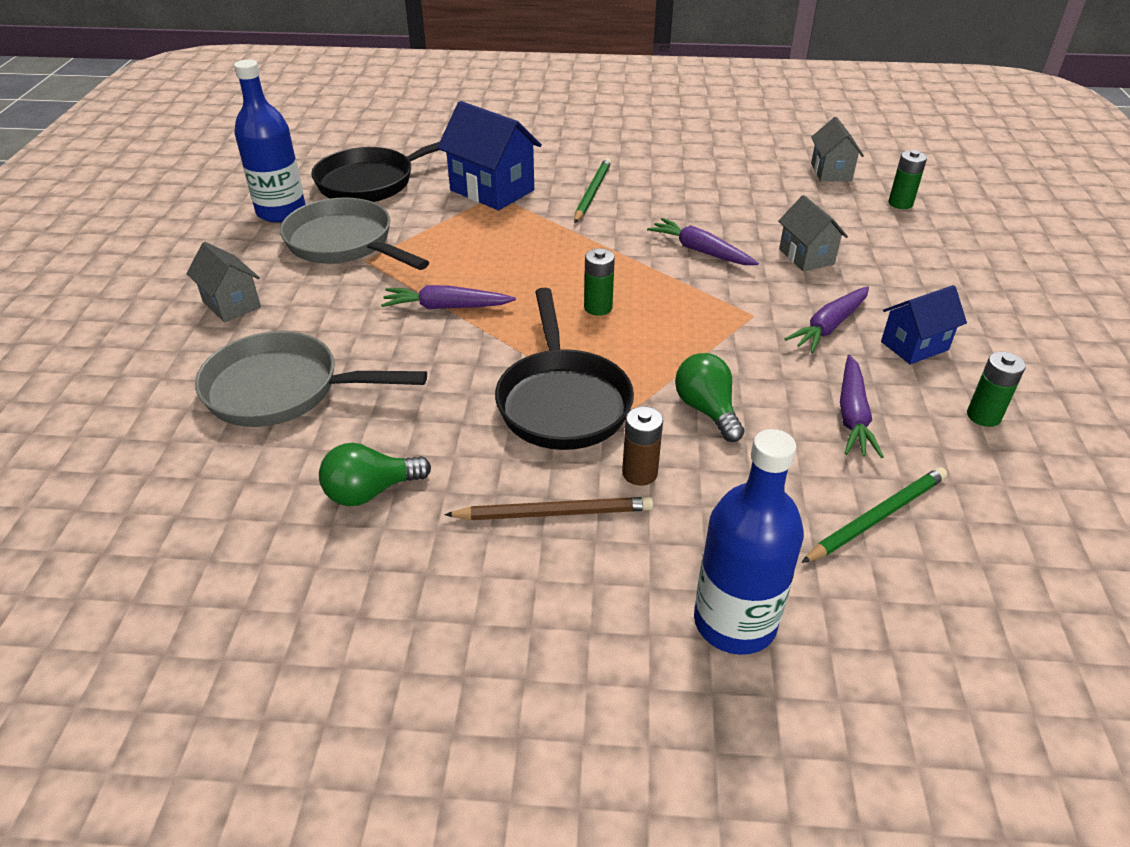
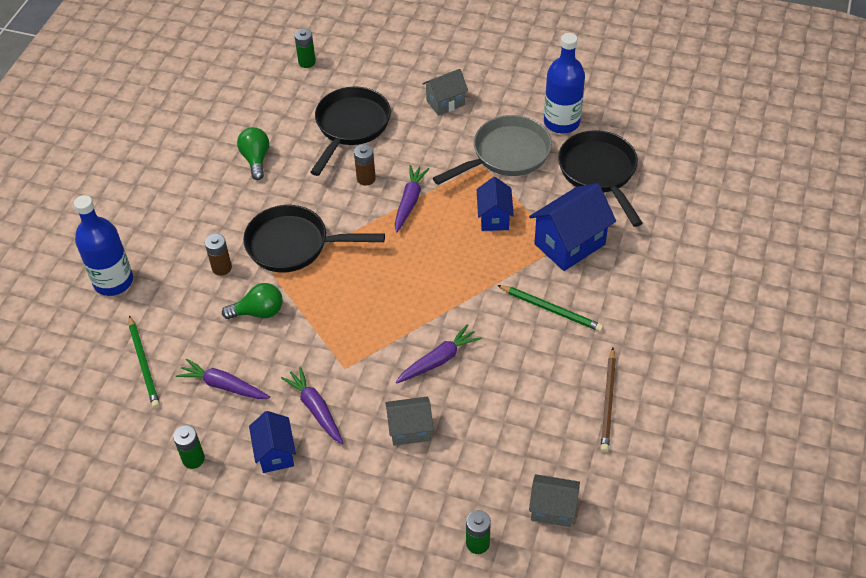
camera: 105 degrees right, 10 degrees up
grey pan [195,331,427,427] -> black pan [310,86,391,176]
brown pencil [444,497,653,520] -> brown pencil moved to [601,348,616,452]
green battery [584,248,615,316] -> green battery moved to [294,29,316,68]
none -> brown battery [354,144,376,186]
none -> blue house [477,177,514,231]

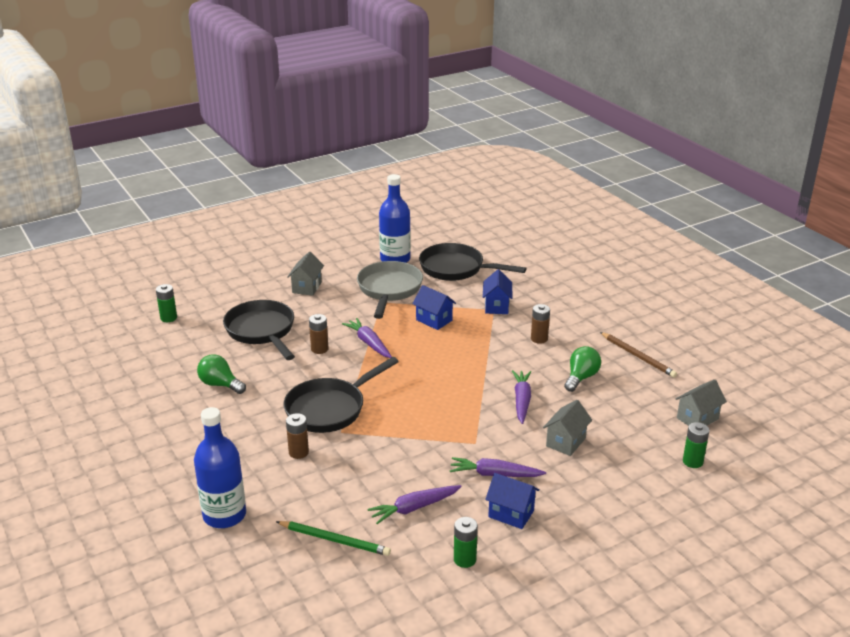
camera: 50 degrees left, 20 degrees down
green light bulb [222,283,283,319] -> green light bulb moved to [564,346,601,392]
green pencil [497,285,603,332] -> brown battery [531,304,550,344]
blue house [529,183,616,271] -> blue house [483,269,512,314], size x0.61

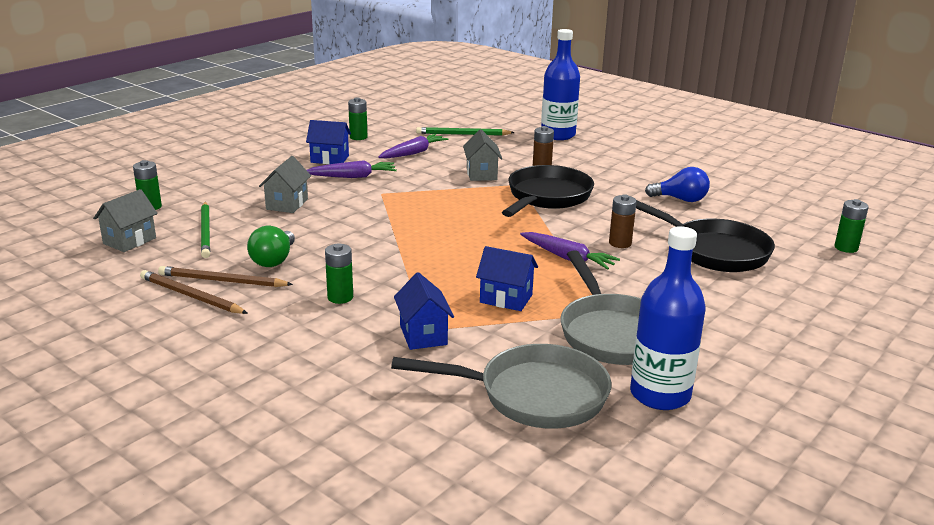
camera: 160 degrees right, 5 degrees down
green light bulb [197,354,246,394] -> blue light bulb [645,167,710,202]
grey house [287,252,324,296] -> grey house moved to [463,129,502,181]
black pan [419,243,526,281] -> grey pan [391,344,612,429]
purple carrot [512,370,531,424] -> none
brown battery [531,304,550,344] -> green battery [325,243,353,304]
none -> brown pencil [158,266,293,287]
none -> green pencil [201,202,210,258]

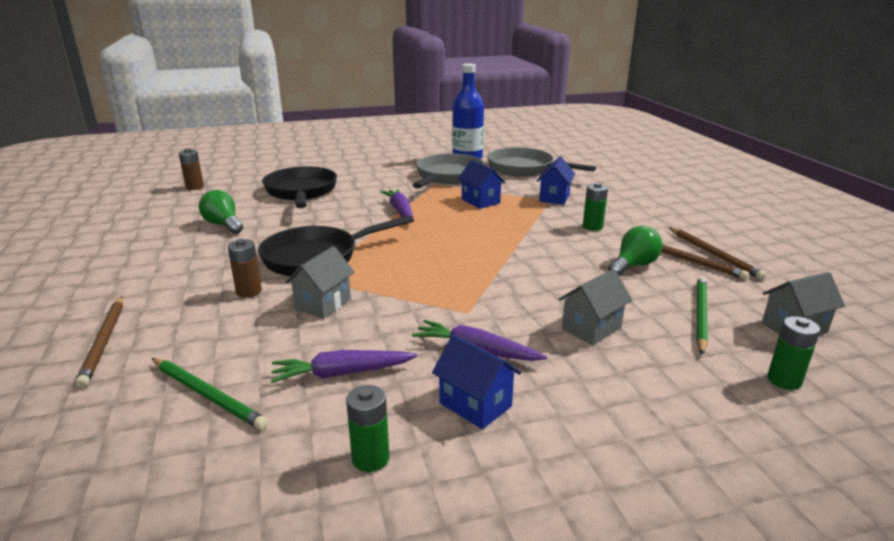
camera: 145 degrees left, 0 degrees up
blue bottle [541,29,580,140] -> brown pencil [75,297,123,388]
brown battery [609,194,637,248] -> brown battery moved to [179,148,204,190]
blue light bulb [645,167,710,202] -> green light bulb [199,190,243,234]
green battery [834,199,869,253] -> none

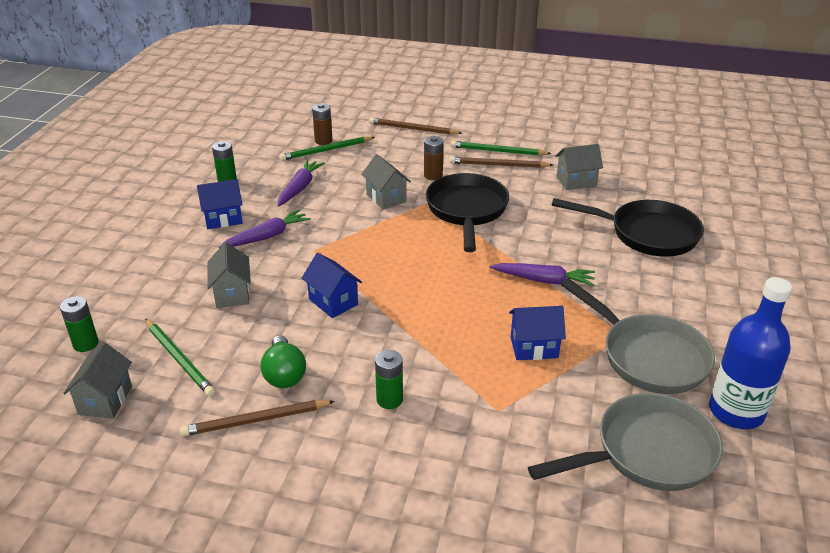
camera: 120 degrees right, 10 degrees up
brown battery [179,148,204,190] -> brown battery moved to [312,103,332,145]
green light bulb [199,190,243,234] -> grey house [556,144,603,190]
blue house [537,157,575,205] -> blue house moved to [302,253,362,318]
brown pencil [669,227,767,280] -> brown pencil moved to [450,157,553,168]
none -> green pencil [451,141,552,156]

